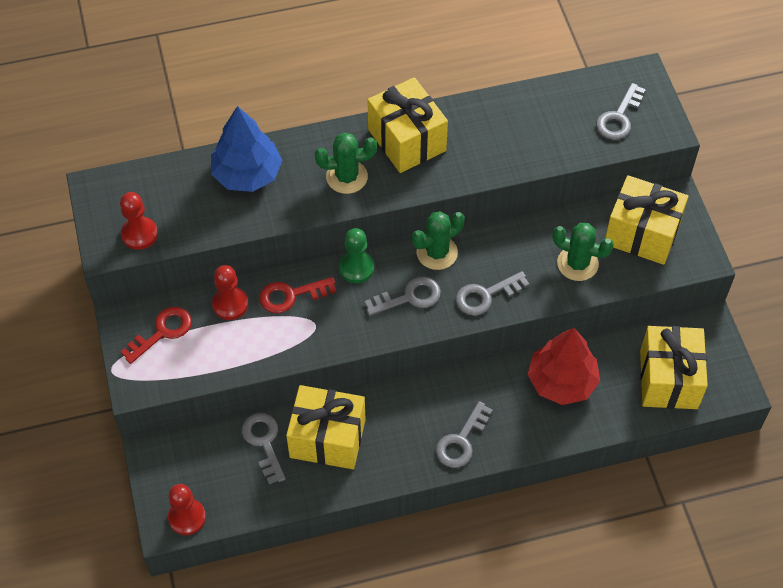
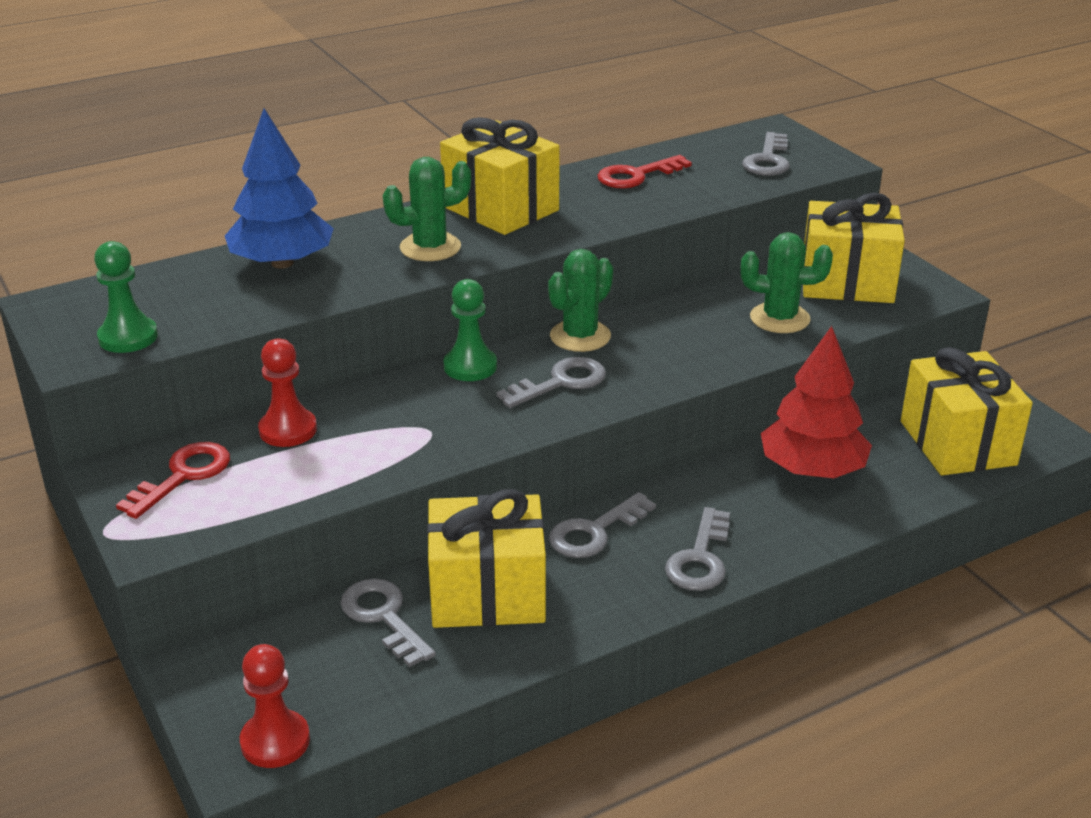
camera: 15 degrees left, 25 degrees down
red pawn [120,192,158,250] -> green pawn [94,241,158,353]
red key [259,277,336,313] -> red key moved to [597,155,692,188]
grey key [456,271,529,316] -> grey key moved to [549,492,656,558]

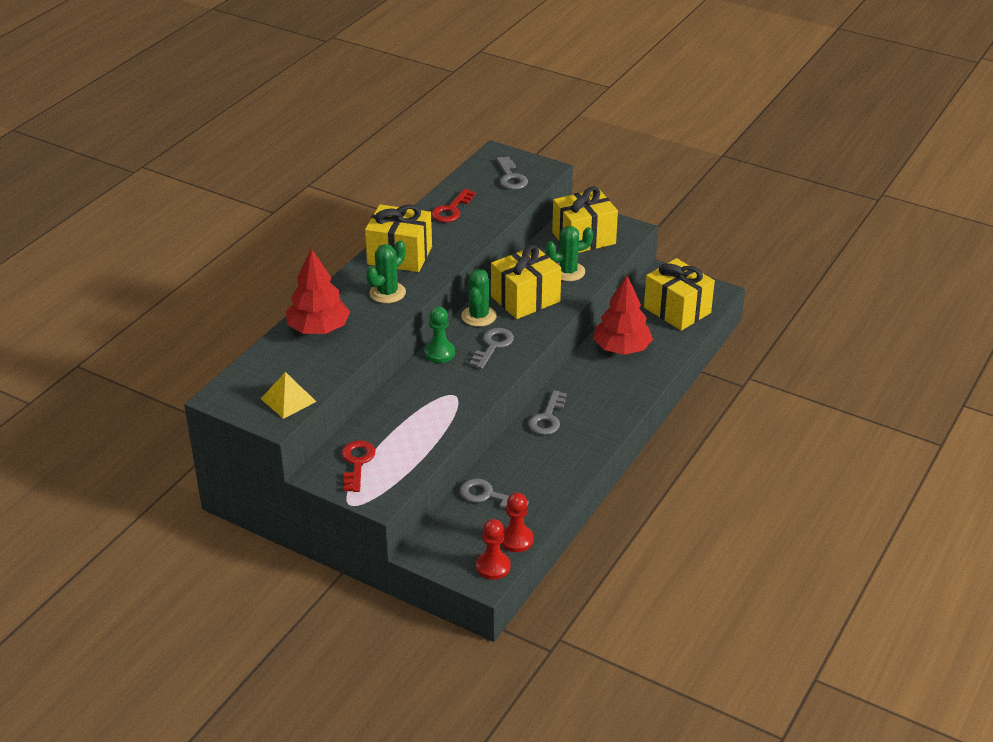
camera: 30 degrees left, 5 degrees up
green pawn [94,241,158,353] -> yellow pyramid [261,372,317,419]
blue tree [225,108,334,269] -> red tree [286,248,350,334]
red pawn [258,339,317,447] -> red pawn moved to [501,492,534,552]
yellow gift [427,489,546,628] -> yellow gift moved to [491,245,561,319]
grey key [665,507,730,591] -> none

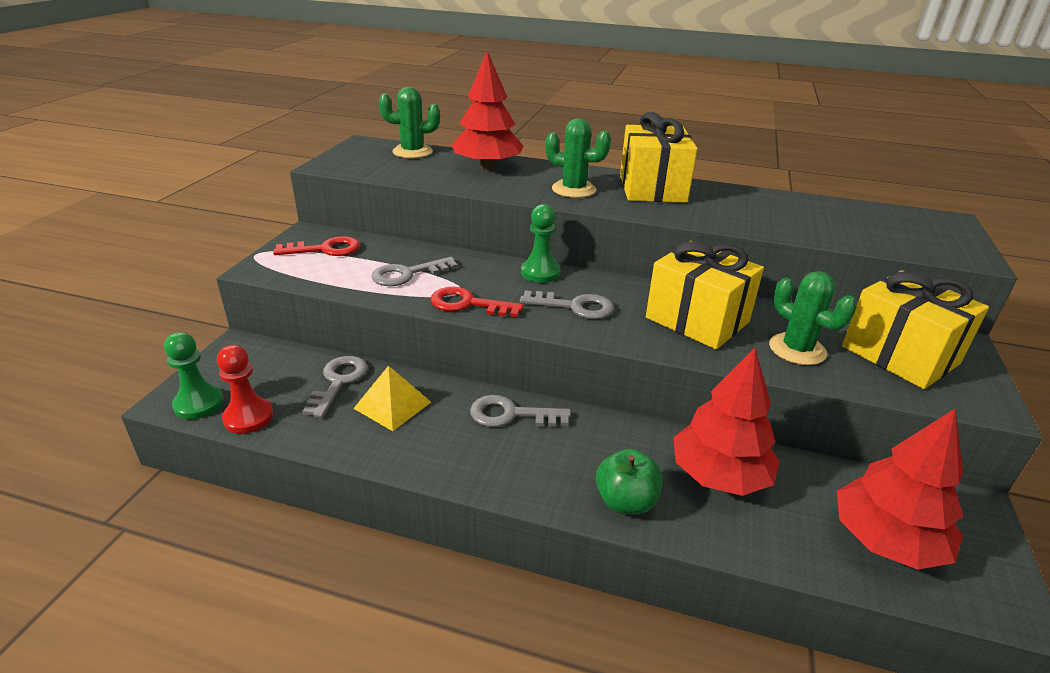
camera: 75 degrees right, 5 degrees down
yellow pyramid [261,372,317,419] -> yellow pyramid moved to [353,365,431,431]
red key [431,189,475,222] -> red key moved to [430,287,524,317]
green cactus [461,269,497,327] -> green cactus moved to [379,87,440,158]
red pawn [476,519,511,580] -> green pawn [164,332,224,419]
grey key [497,156,528,190] -> grey key moved to [371,257,458,286]
yellow gift [644,258,715,331] -> red tree [837,409,963,570]
none -> green apple [596,449,663,515]

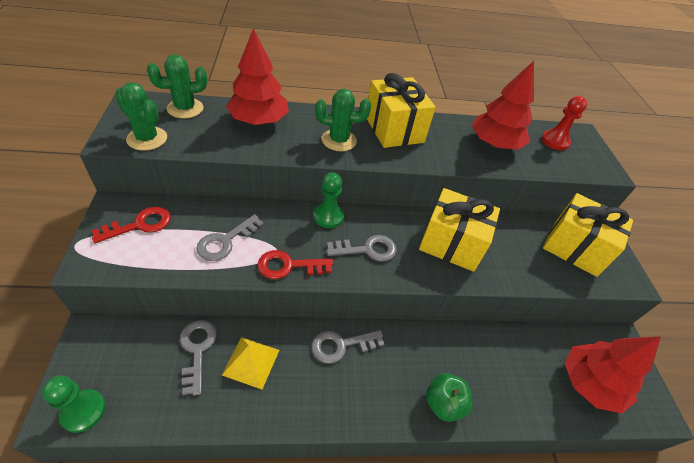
camera: 25 degrees left, 15 degrees up
red pawn [217,345,274,434] -> red pawn moved to [541,96,587,150]
red tree [673,348,780,496] -> red tree moved to [471,61,534,149]
green cactus [769,271,857,365] -> green cactus moved to [115,82,167,151]

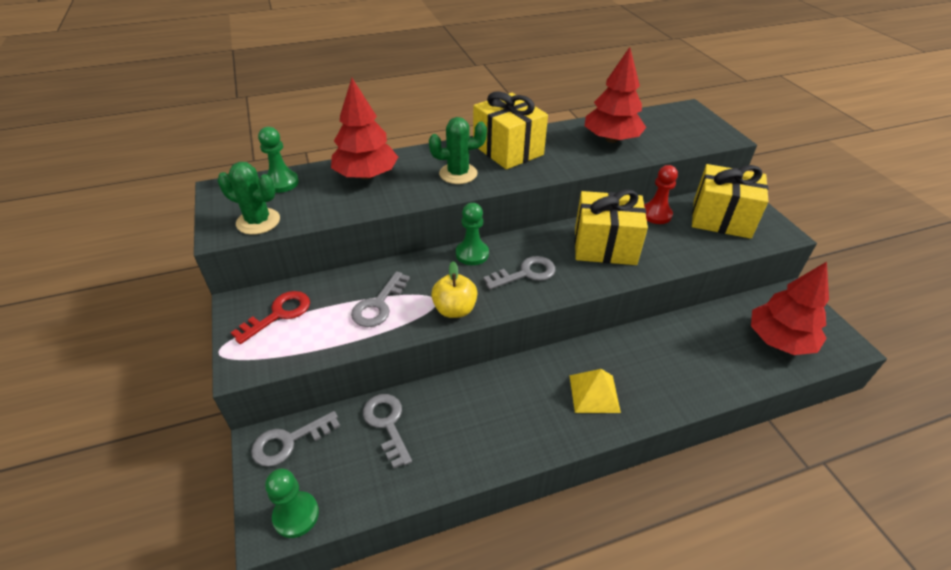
camera: 10 degrees left, 5 degrees down
green cactus [147,55,207,119] -> green pawn [258,127,299,193]
yellow pyramid [222,337,279,389] -> yellow pyramid moved to [569,369,621,413]
red key [257,250,333,279] -> yellow apple [431,261,478,318]
grey key [312,330,384,364] -> grey key moved to [251,411,340,467]
green apple [426,373,473,422] -> none
red pawn [541,96,587,150] -> red pawn moved to [644,165,678,224]

